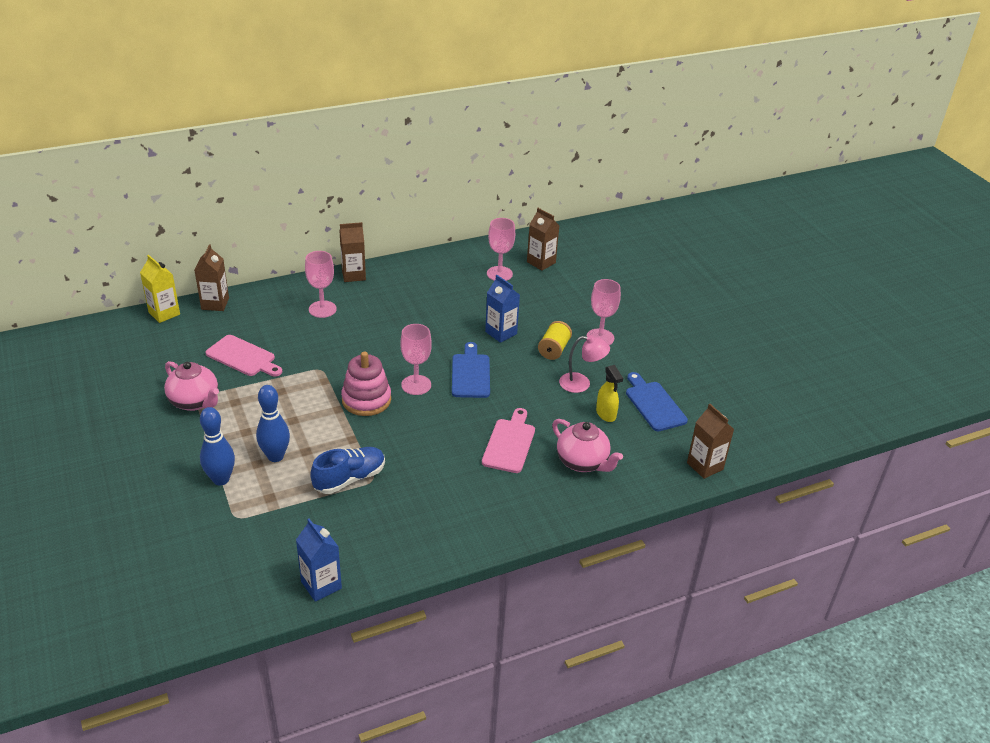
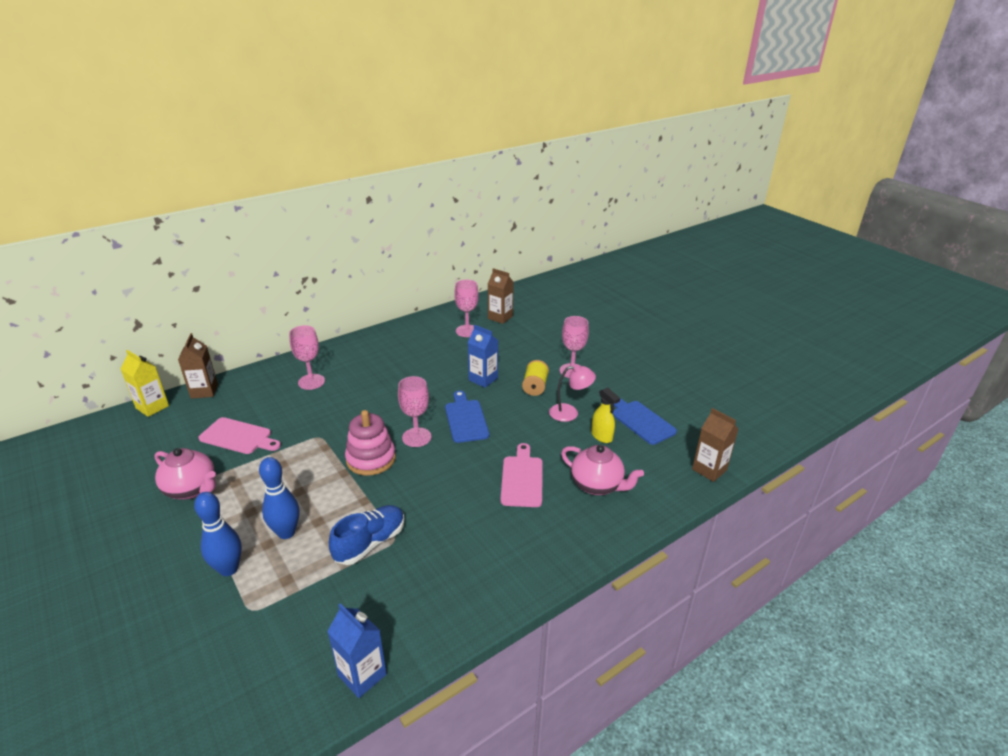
camera: 10 degrees left, 5 degrees down
brown carton [340,222,366,282] -> none

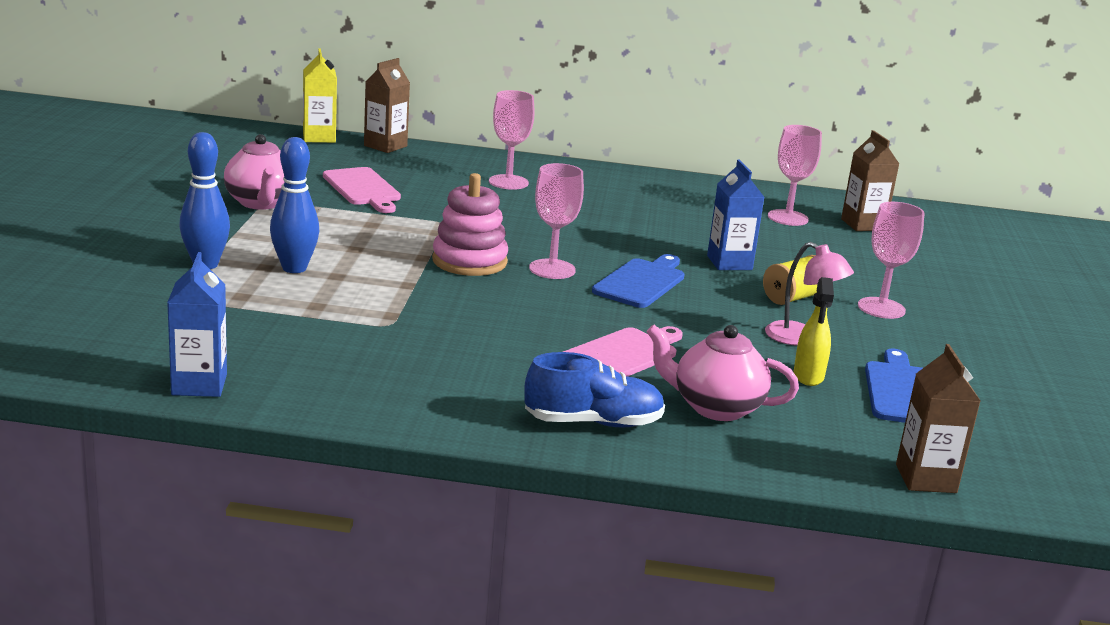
camera: 40 degrees right, 10 degrees down
blue shoe [329,505,405,565] -> blue shoe moved to [524,352,665,428]
pink teapot [561,445,644,495] -> pink teapot turned 120 degrees clockwise [646,325,799,421]

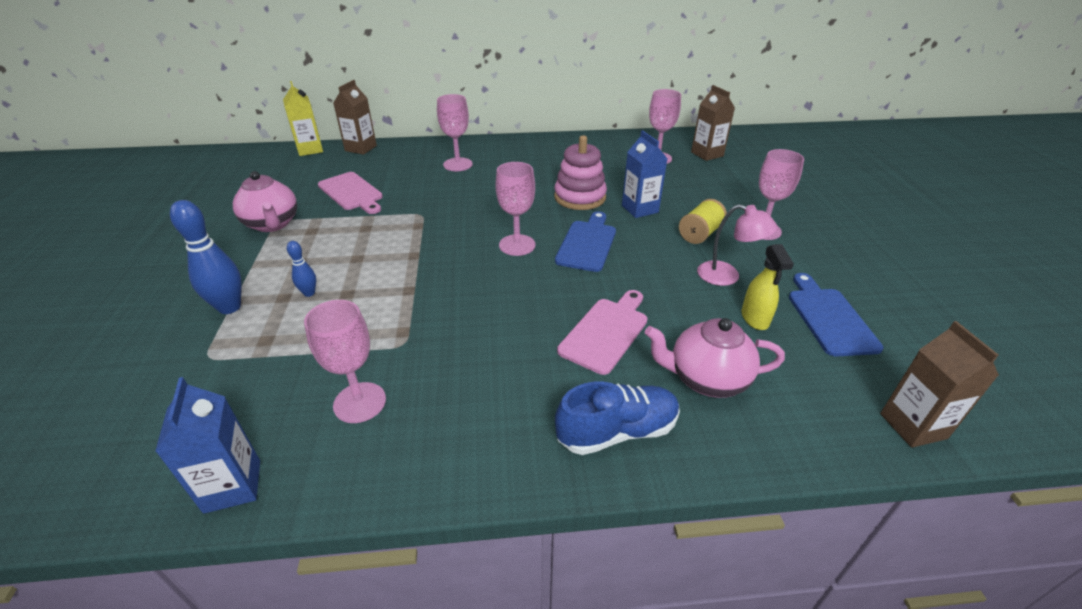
camera: 10 degrees left, 15 degrees up
blue bowling pin [270,137,319,273] -> blue bowling pin [287,241,316,297], size x0.53
pink stacking toy [432,173,508,276] -> pink stacking toy moved to [554,135,607,210]
none -> pink goblet [304,300,386,423]

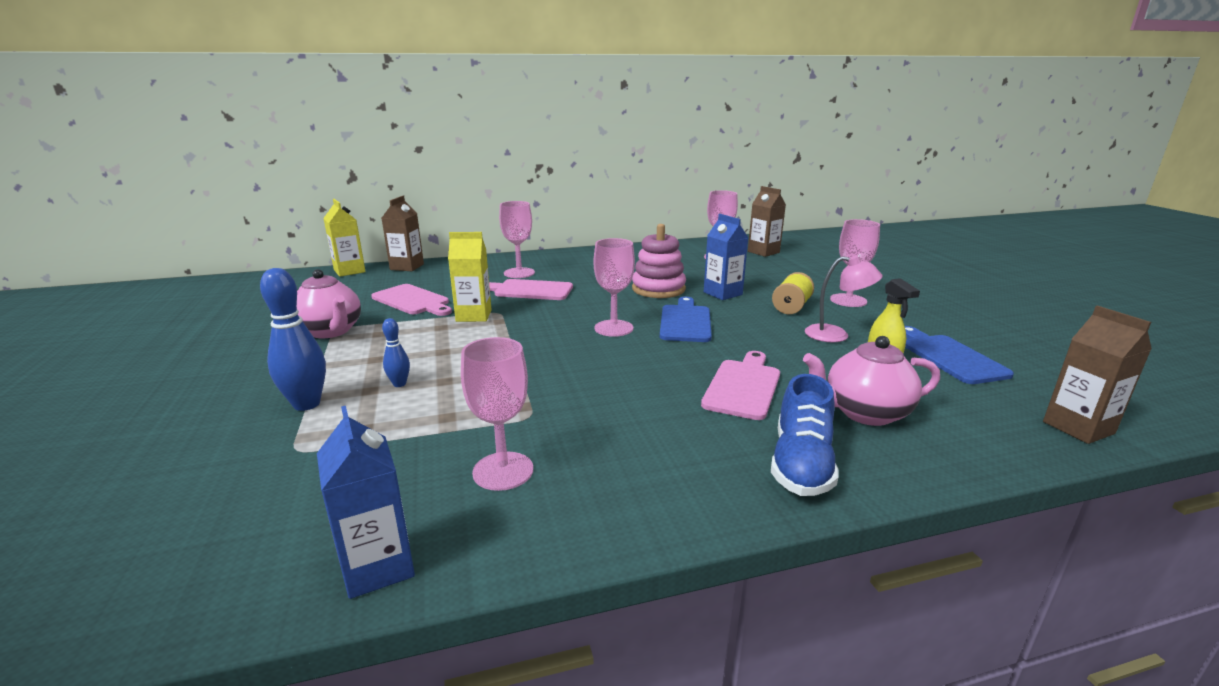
camera: 10 degrees left, 15 degrees down
blue shoe [555,381,680,455] -> blue shoe turned 135 degrees clockwise [771,374,838,496]
none -> yellow carton [448,232,492,322]
none -> pink cutting board [489,279,573,300]

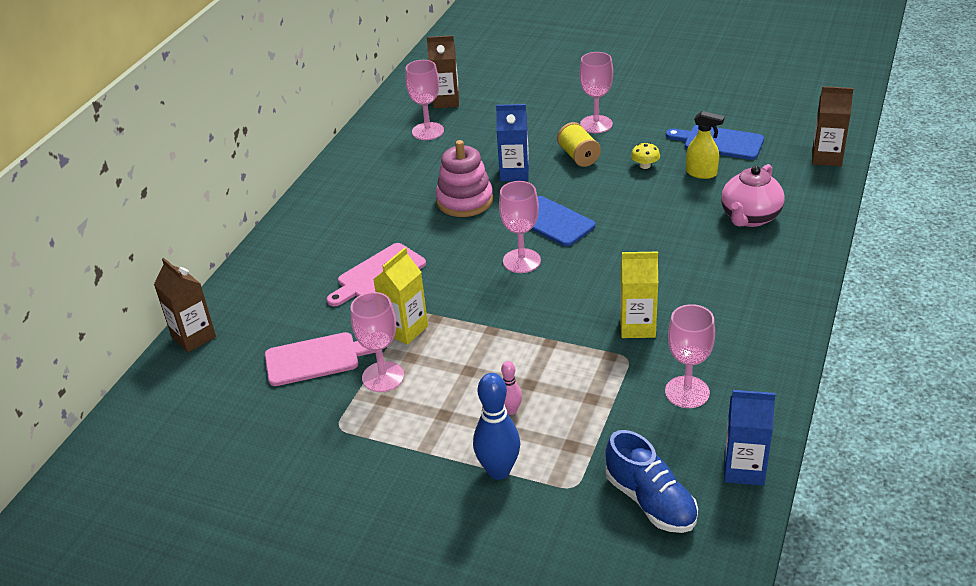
camera: 50 degrees left, 15 degrees up
pink teapot [297,269,361,338] -> none
yellow carton [323,199,366,277] -> yellow carton moved to [620,252,658,338]
blue bowling pin [382,318,410,387] -> pink bowling pin [501,361,522,415]
pink goblet [499,201,535,278] -> pink goblet moved to [351,292,404,392]
pink cutting board [701,351,780,420] -> none
blue shoe [771,374,838,496] -> blue shoe moved to [605,430,698,533]
pink lamp [805,255,882,342] -> yellow mushroom [631,142,660,169]

